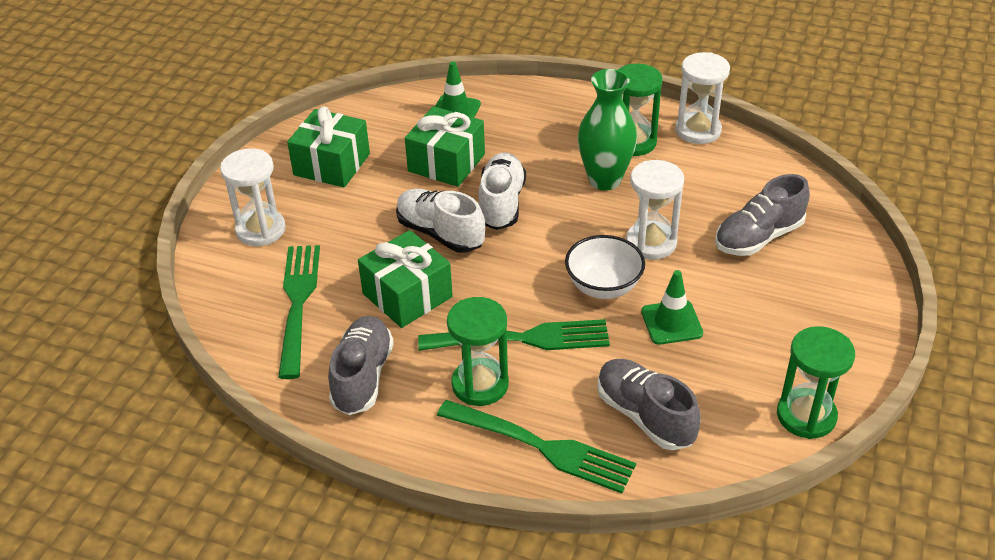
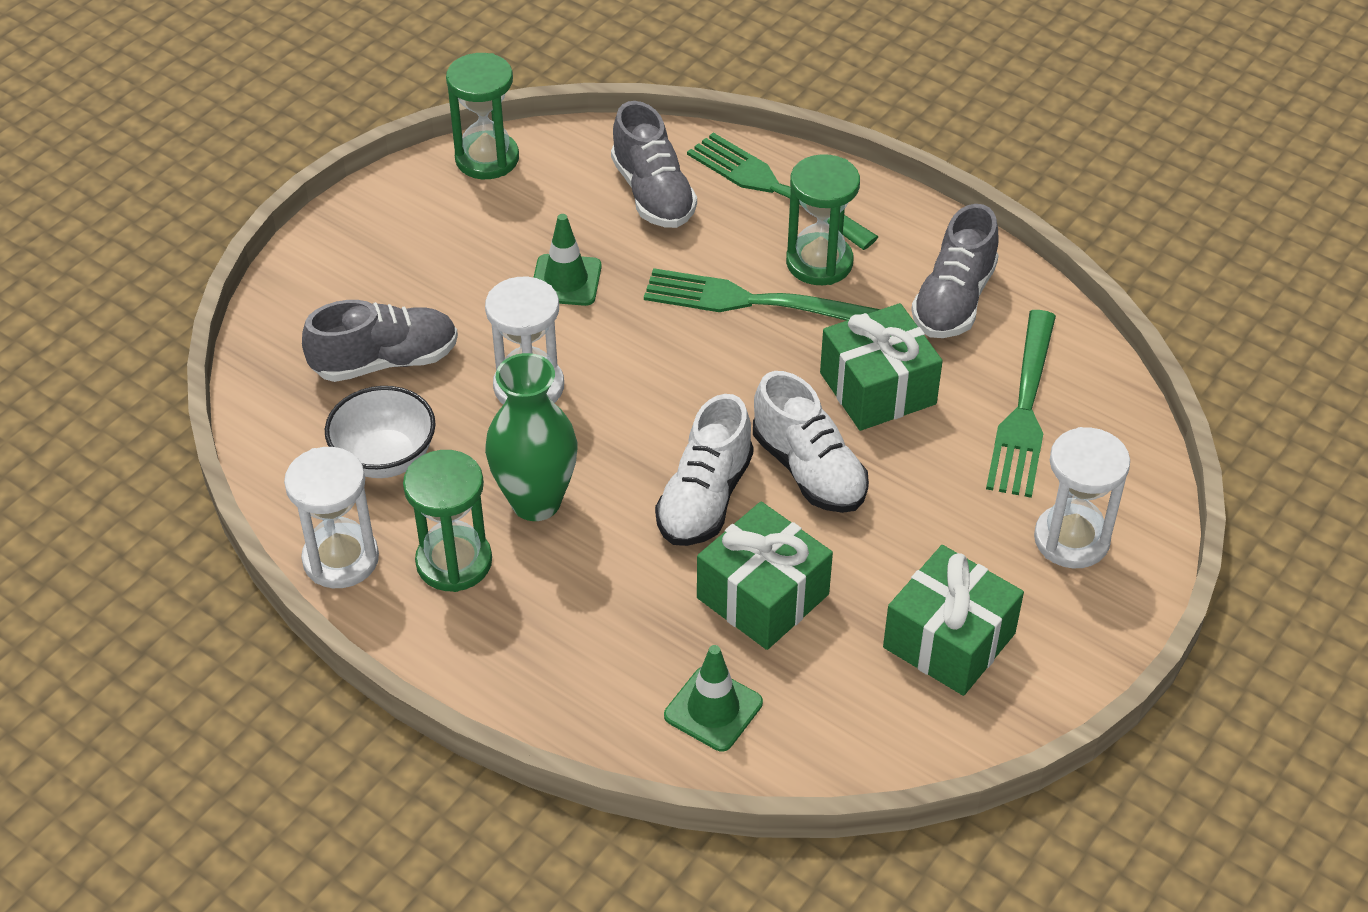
camera: 165 degrees left, 5 degrees up
white bowl [565,235,645,299] -> white bowl moved to [325,386,436,478]

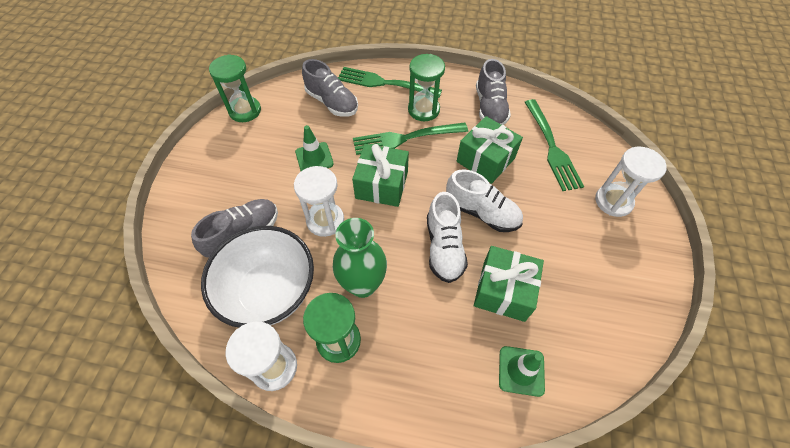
camera: 25 degrees left, 10 degrees up
white bowl [325,386,436,478] -> white bowl [201,226,314,328], size x1.64
green gift [883,545,1024,696] -> green gift moved to [352,144,409,207]

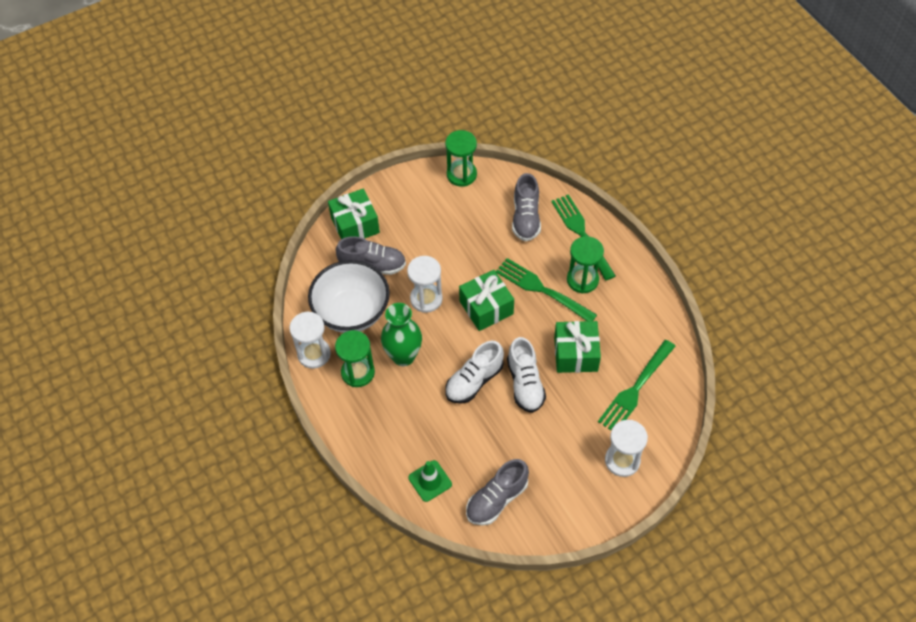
camera: 50 degrees right, 0 degrees up
green traffic cone [295,125,334,171] -> none
green gift [474,246,544,322] -> green gift moved to [328,189,380,239]
grey shoe [476,59,511,125] -> grey shoe moved to [466,459,529,525]

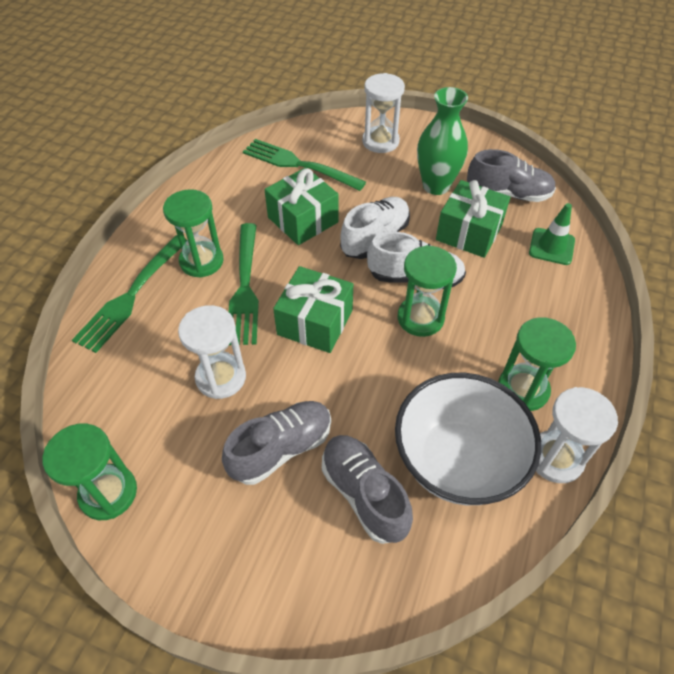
camera: 130 degrees left, 5 degrees down
green gift [328,189,380,239] -> green gift moved to [436,180,510,258]
green vase [381,303,422,366] -> green vase moved to [417,87,468,195]
white hourglass [407,256,443,313] -> white hourglass moved to [178,305,246,399]
grey shoe [512,173,541,242] -> grey shoe moved to [222,401,331,485]
green fork [598,340,676,430] -> green fork turned 150 degrees counterclockwise [243,139,366,191]
none -> green hourglass [398,245,457,337]

